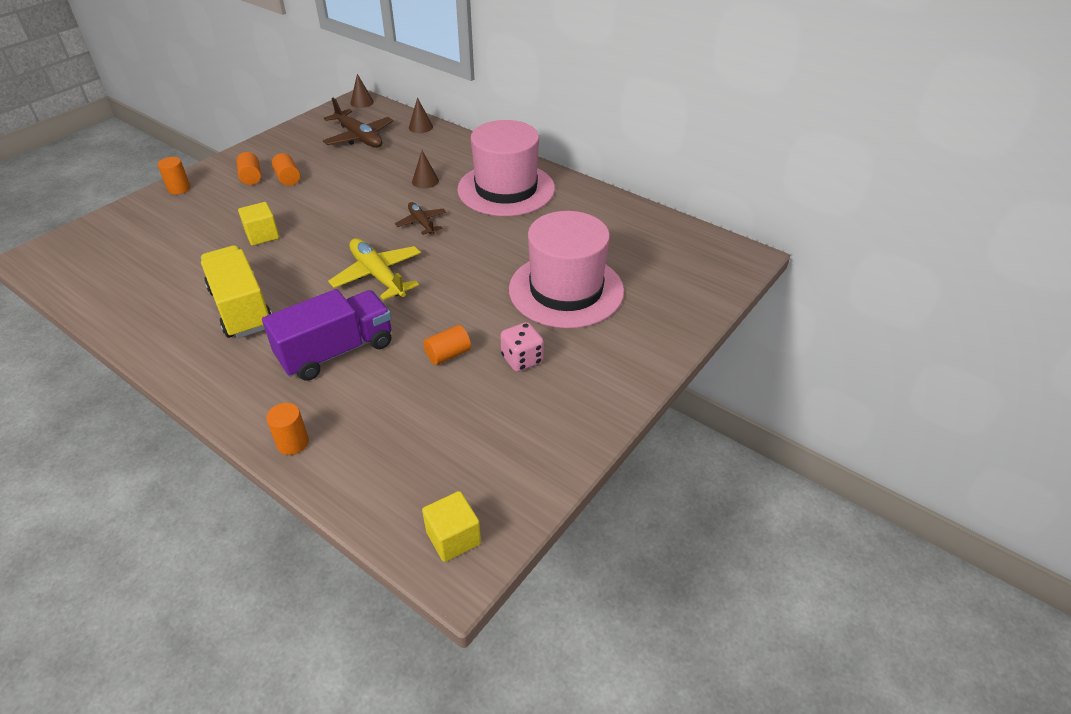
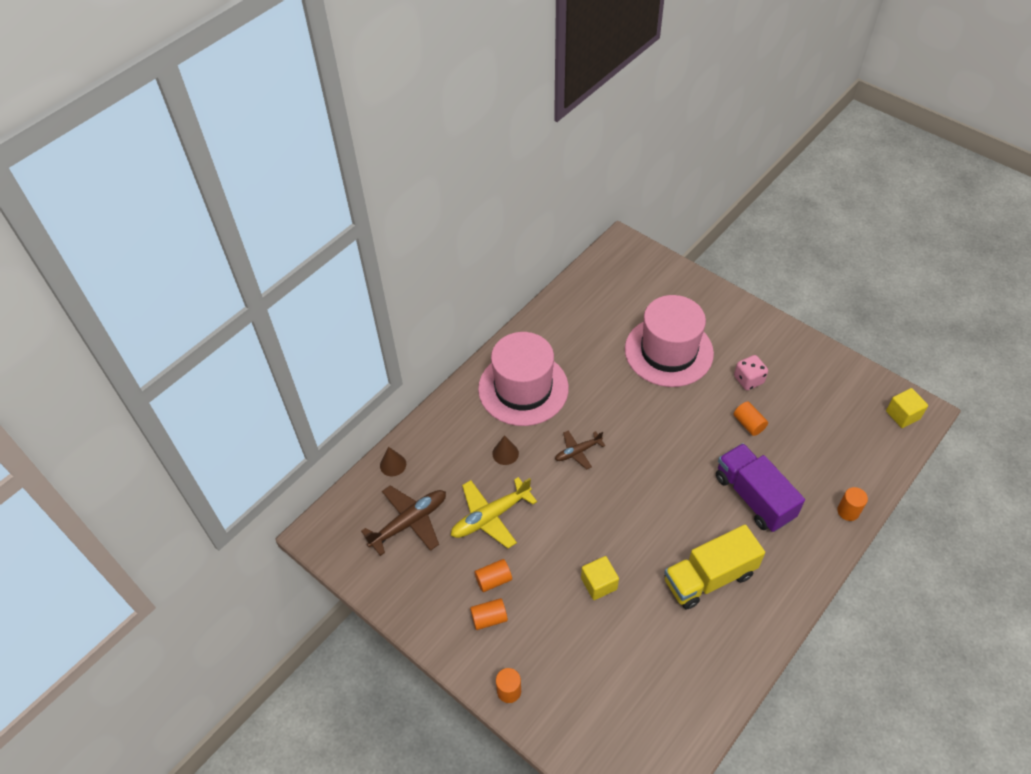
camera: 85 degrees left, 10 degrees up
yellow plane [328,238,421,300] -> yellow plane moved to [451,477,537,548]
brown cone [351,74,374,108] -> none

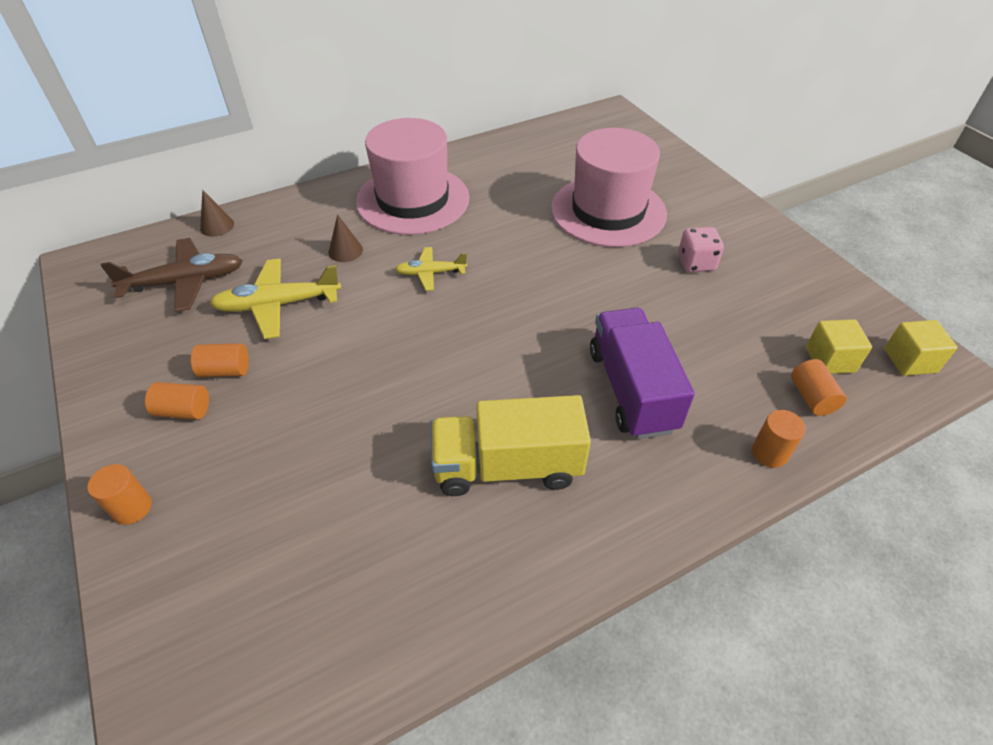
camera: 20 degrees right, 5 degrees down
brown plane [555,430,605,470] -> yellow plane [395,247,467,291]
yellow cube [581,556,619,600] -> yellow cube moved to [806,319,872,374]
orange cylinder [734,402,768,436] -> orange cylinder moved to [791,359,847,416]

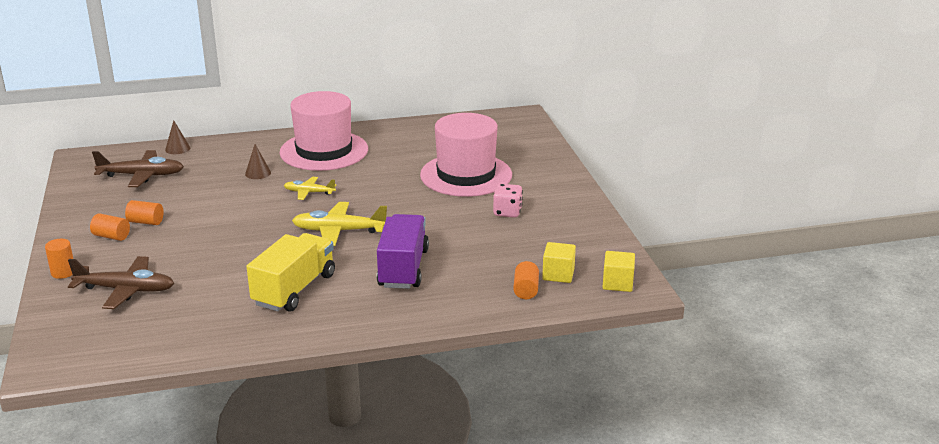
camera: 15 degrees right, 20 degrees down
yellow plane [209,259,341,339] -> yellow plane moved to [292,202,387,246]
yellow truck [431,395,591,496] -> yellow truck turned 105 degrees clockwise [247,233,335,312]
orange cylinder [752,410,806,468] -> none
none -> brown plane [68,256,174,309]

